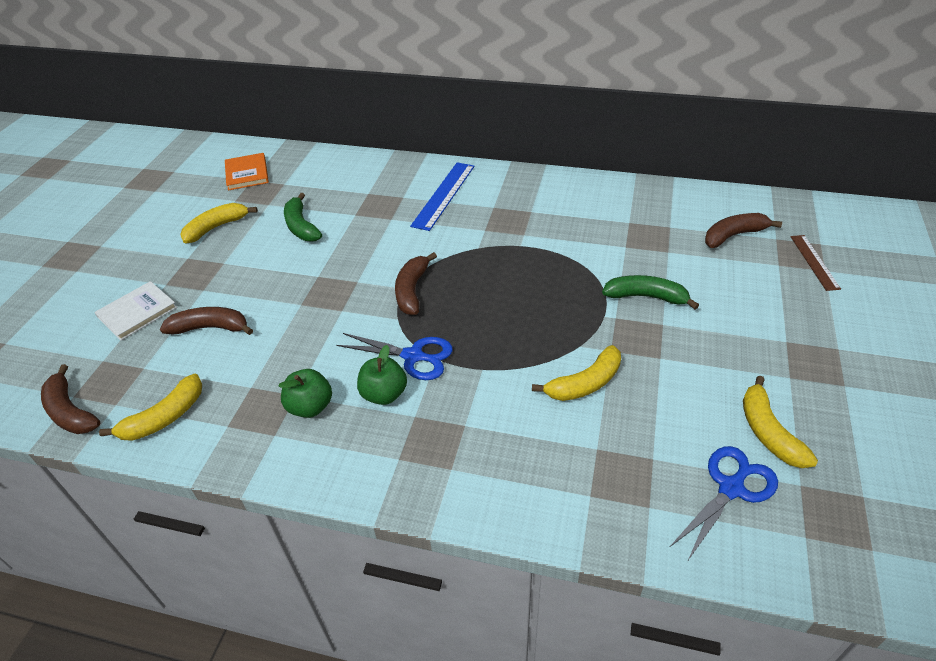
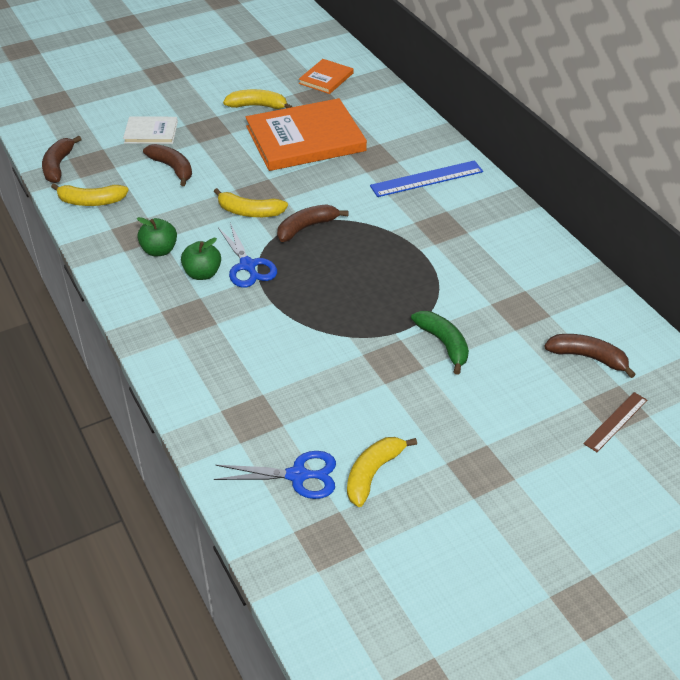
camera: 45 degrees right, 0 degrees up
green banana [284,193,322,241] -> orange book [246,98,367,171]
yellow banana [532,345,621,401] -> yellow banana moved to [214,188,288,217]

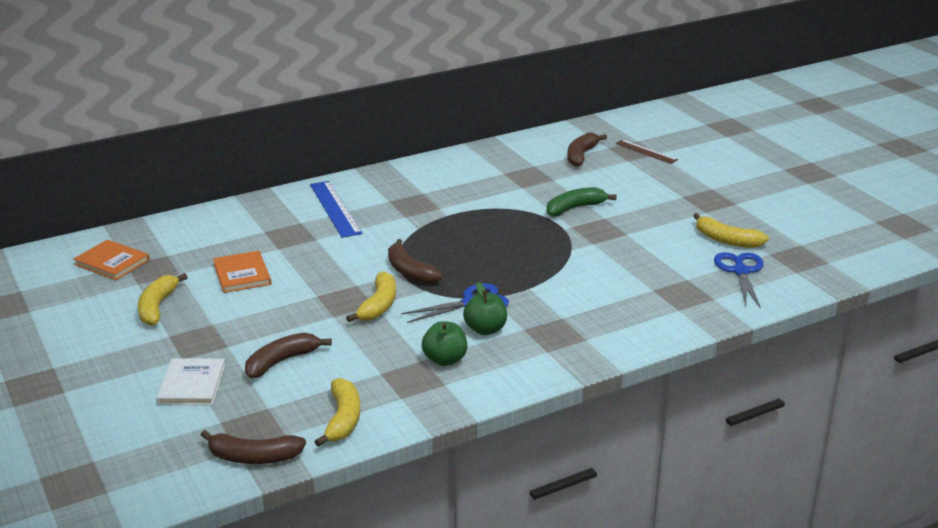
camera: 90 degrees left, 15 degrees down
orange book [246,98,367,171] -> orange book [213,251,271,293], size x0.49

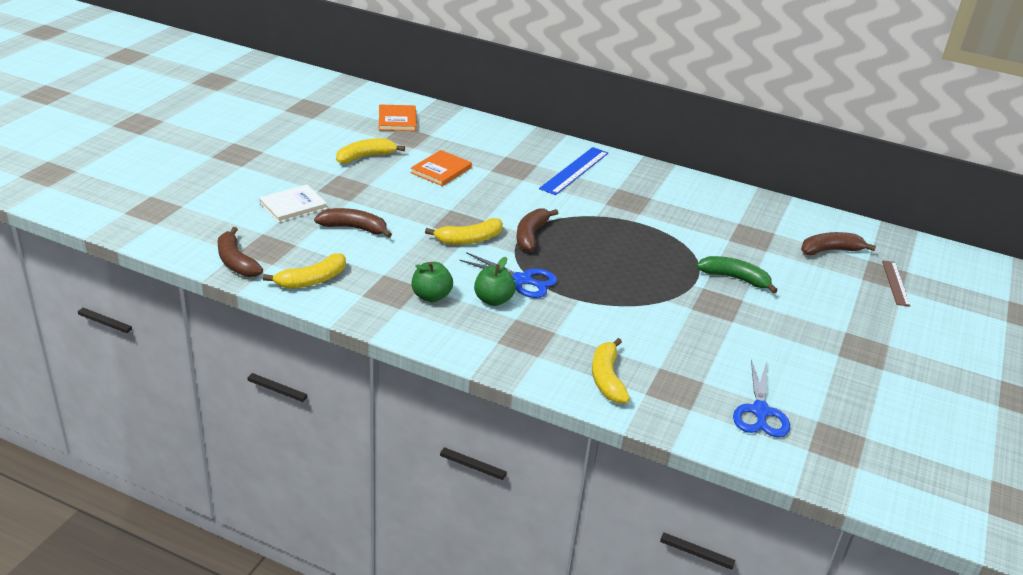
camera: 50 degrees right, 5 degrees up
yellow banana [693,213,769,248] -> yellow banana moved to [592,338,630,404]
blue scissors [714,252,764,309] -> blue scissors turned 135 degrees clockwise [733,359,790,438]

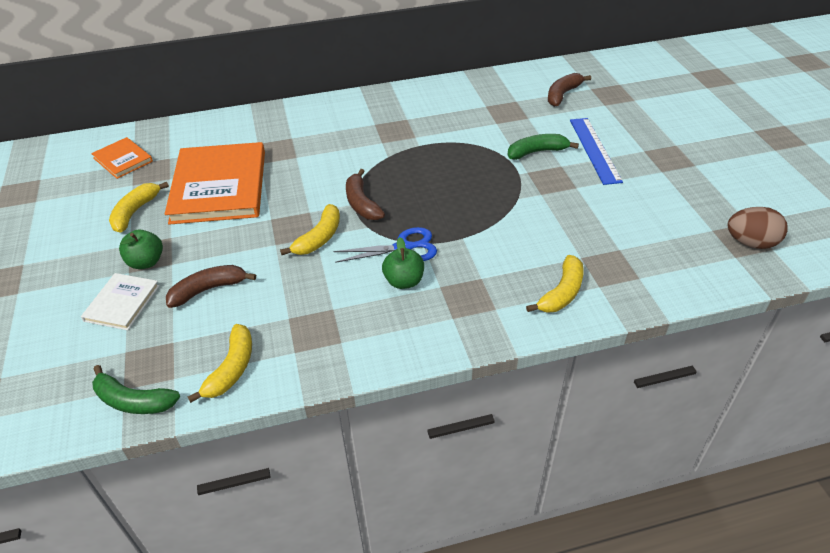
camera: 35 degrees left, 10 degrees up
brown banana [218,227,263,277] -> green banana [92,365,180,414]
orange book [411,150,472,186] -> orange book [165,142,265,225], size x2.05
green apple [411,262,453,302] -> green apple moved to [119,230,163,269]
blue ruler [539,147,608,195] -> blue ruler moved to [570,118,623,185]
yellow banana [592,338,630,404] -> yellow banana turned 105 degrees counterclockwise [526,255,584,313]
blue scissors [733,359,790,438] -> none
brown ruler [882,260,910,306] -> none
none -> brown egg [727,207,788,249]

